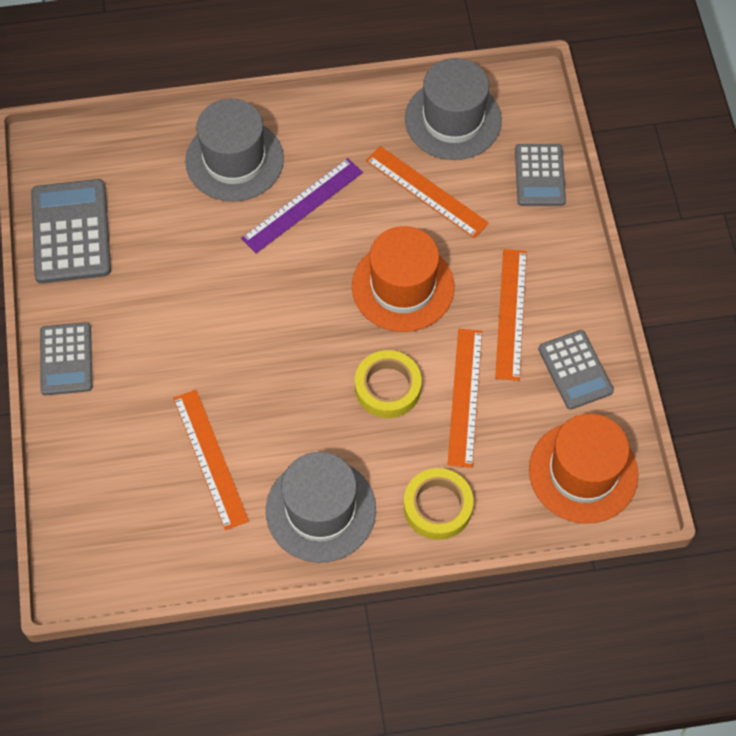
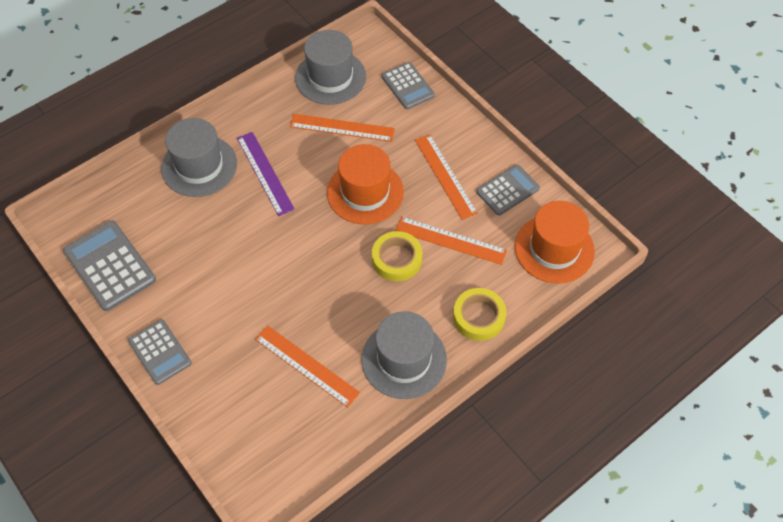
camera: 30 degrees left, 5 degrees down
purple ruler [241,158,363,253] -> purple ruler turned 45 degrees counterclockwise [237,132,295,216]
orange ruler [447,329,482,468] -> orange ruler turned 45 degrees counterclockwise [395,217,507,265]
grey calculator [538,330,614,410] -> grey calculator turned 75 degrees counterclockwise [476,165,540,215]

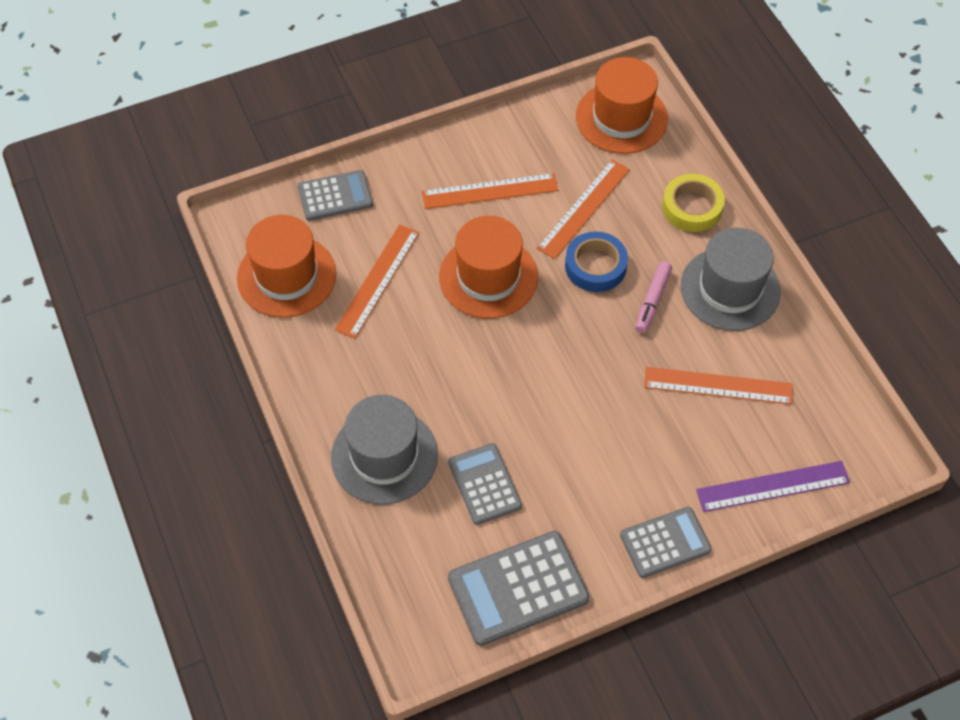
camera: 75 degrees left, 0 degrees up
purple ruler [237,132,295,216] -> purple ruler moved to [696,461,850,512]
orange ruler [255,325,360,408] -> orange ruler turned 45 degrees clockwise [644,367,793,405]
grey hat [295,30,366,105] -> orange hat [237,215,336,318]
yellow tape [372,231,422,281] -> blue tape [565,231,628,292]
grey calculator [476,165,540,215] -> grey calculator moved to [448,443,522,525]
none -> pink marker [635,261,672,333]

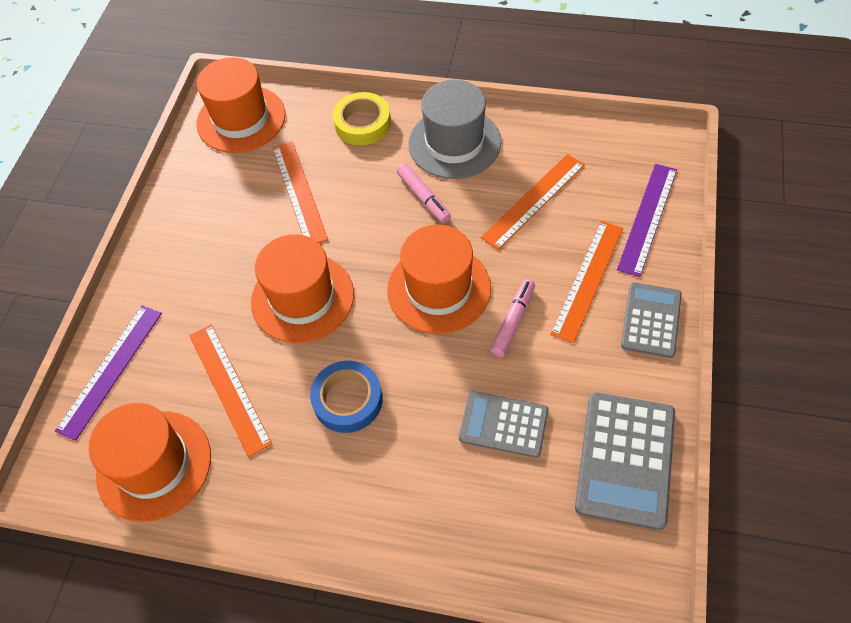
camera: 50 degrees left, 0 degrees up
grey calculator [298,170,373,221] -> purple ruler [55,305,162,441]
grey hat [331,395,438,504] -> none
orange ruler [422,173,558,209] -> orange ruler moved to [550,221,623,343]
blue tape [565,231,628,292] -> blue tape moved to [310,361,383,433]
none -> orange hat [387,225,491,334]
none -> pink marker [490,279,535,357]

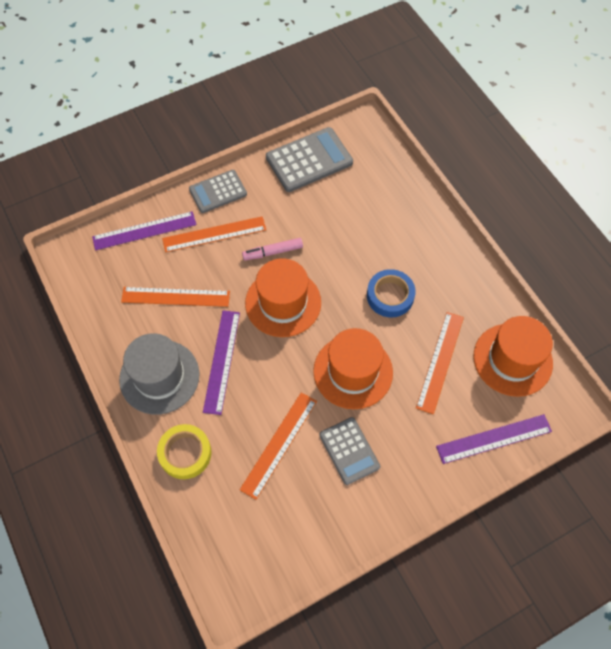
camera: 135 degrees left, 5 degrees up
orange hat [196,57,285,153] -> none
pink marker [397,163,451,223] -> purple ruler [203,310,240,415]
grey calculator [459,391,548,458] -> grey calculator moved to [319,417,380,485]

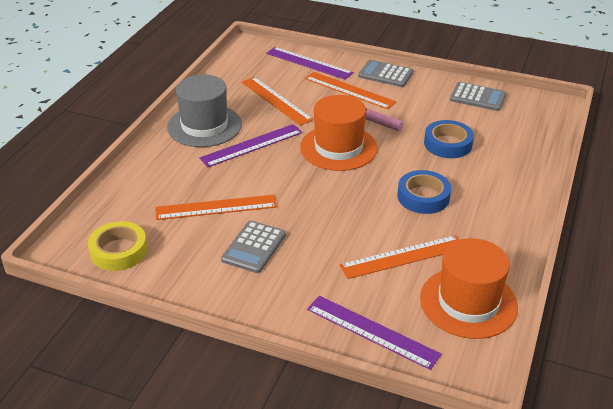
camera: 50 degrees right, 25 degrees down
yellow tape [157,424,212,479] -> yellow tape moved to [88,221,148,271]
grey calculator [266,127,353,192] -> grey calculator [450,82,507,111], size x0.65
orange hat [313,328,393,409] -> none
none -> blue tape [424,120,474,158]

